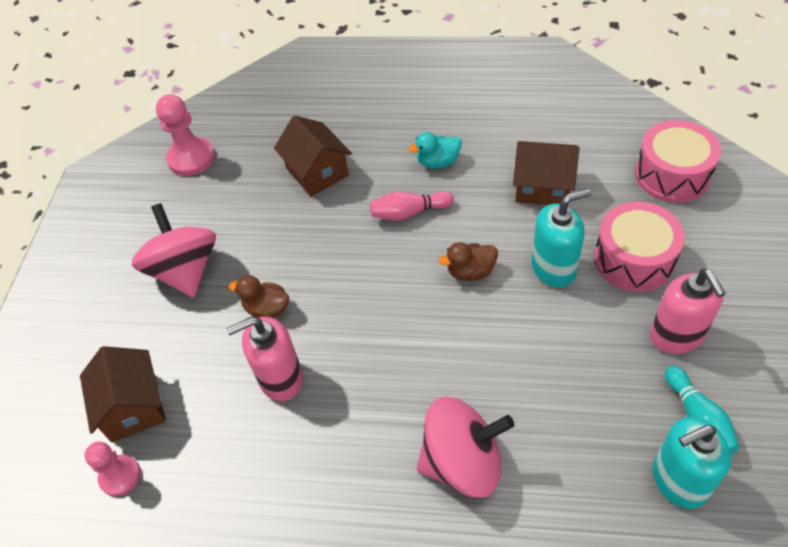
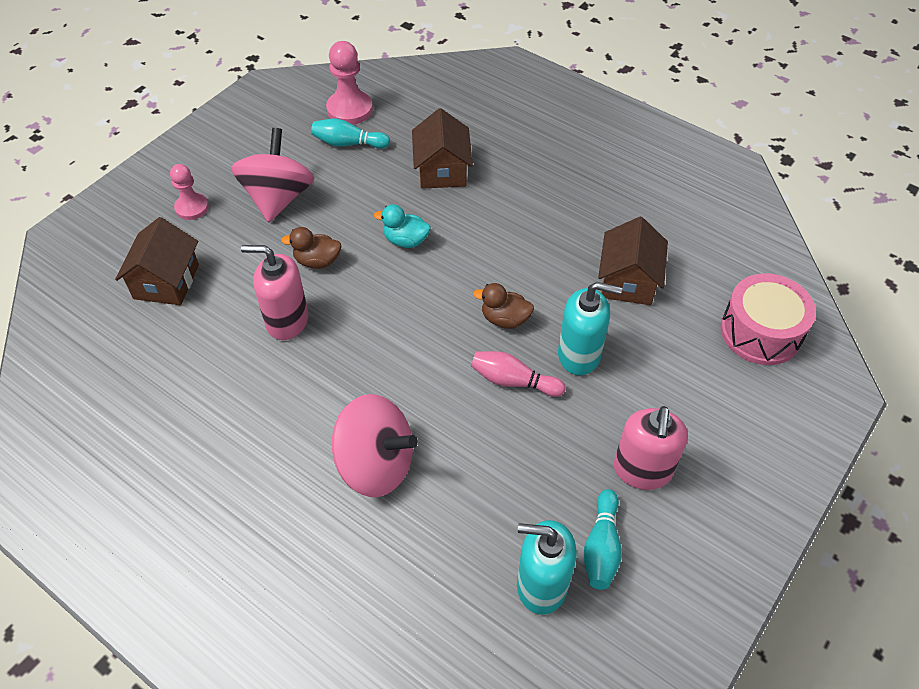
camera: 25 degrees right, 0 degrees up
pink pawn [84,441,141,497] -> pink pawn moved to [170,164,209,220]
brown duck [229,275,289,318] -> brown duck turned 45 degrees counterclockwise [281,227,341,269]
pink bowling pin [370,191,454,221] -> pink bowling pin moved to [471,351,565,397]
turquoise duck [409,132,462,168] -> turquoise duck moved to [374,205,431,248]
brown house [513,141,579,205] -> brown house turned 60 degrees clockwise [598,217,668,305]
pink drum [594,201,685,292] -> none
none -> turquoise bowling pin [311,119,390,149]

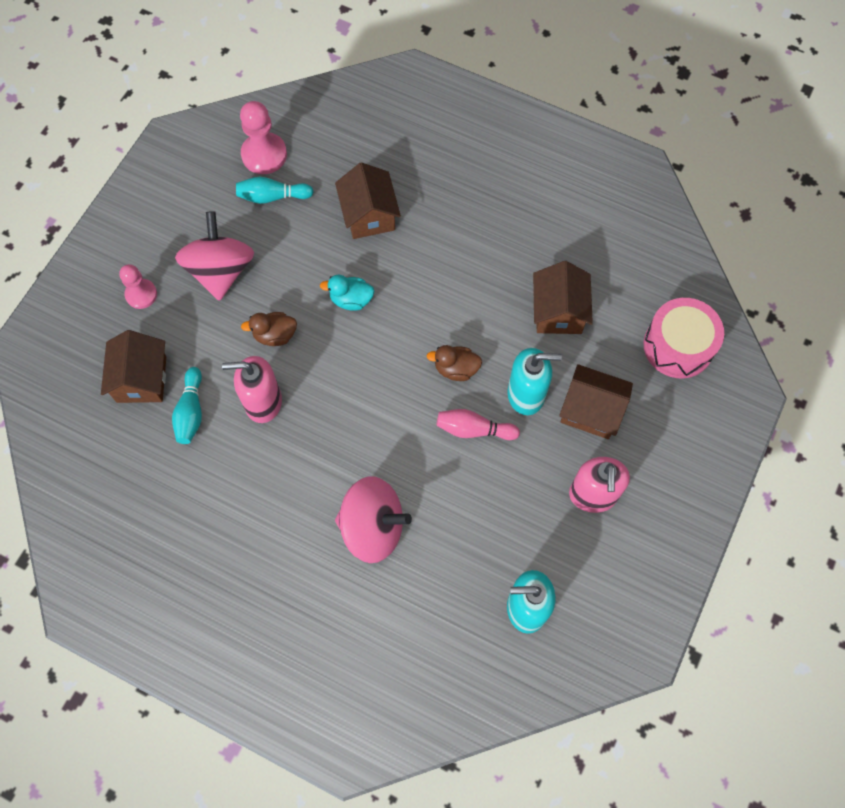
camera: 10 degrees left, 15 degrees up
turquoise bowling pin [583,489,622,590] -> turquoise bowling pin moved to [172,367,202,444]
none -> brown house [559,364,633,439]

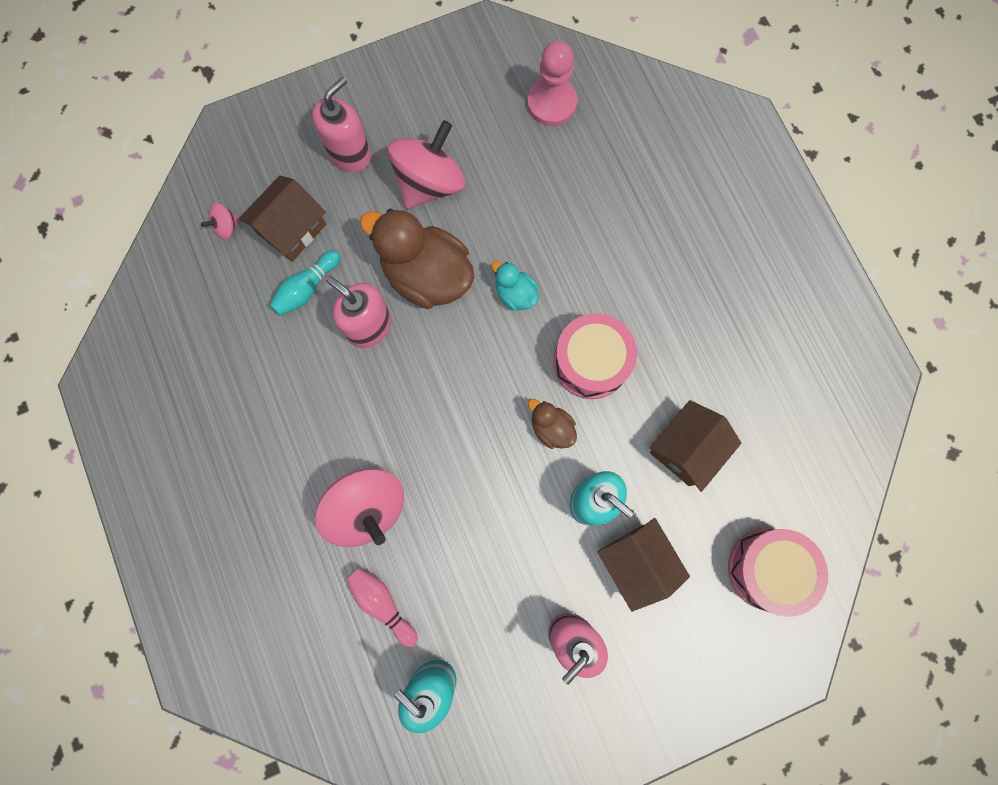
camera: 40 degrees right, 10 degrees up
pink pawn [119,264,157,309] -> pink soap dispenser [312,77,371,172]
turquoise bowling pin [236,177,314,204] -> none
brown duck [241,312,297,346] -> brown duck [360,209,475,309], size x2.06
brown house [335,162,401,239] -> none
pink bowling pin [437,409,520,440] -> pink bowling pin moved to [347,568,418,647]
none -> pink spinning top [201,202,240,240]
none -> pink drum [553,313,637,399]

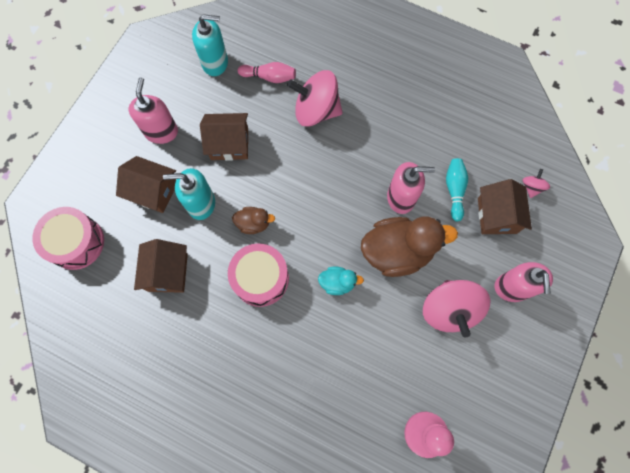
camera: 140 degrees right, 5 degrees down
none -> brown house [200,113,248,161]

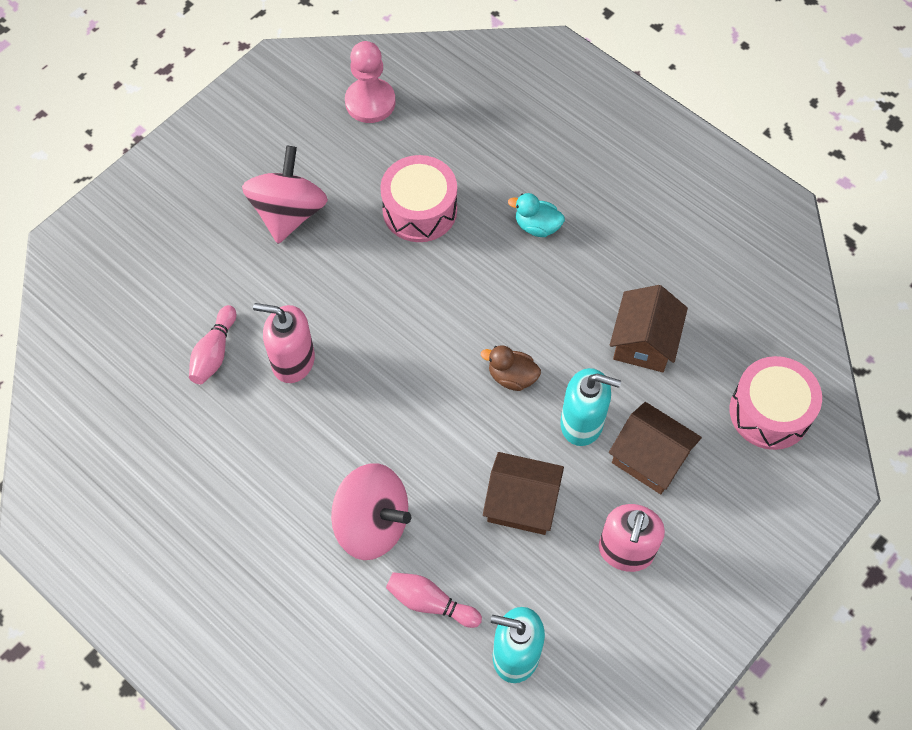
camera: 165 degrees left, 10 degrees down
pink drum [228,243,289,307] -> pink drum moved to [380,155,457,242]
turquoise duck [318,267,364,295] -> turquoise duck moved to [508,193,565,237]
brown duck [361,217,458,277] -> none
turquoise bowling pin [446,158,468,222] -> pink bowling pin [189,305,236,384]
brown house [478,179,532,234] -> none
pink soap dispenser [495,262,553,302] -> none
pink spinning top [523,169,550,198] -> none

